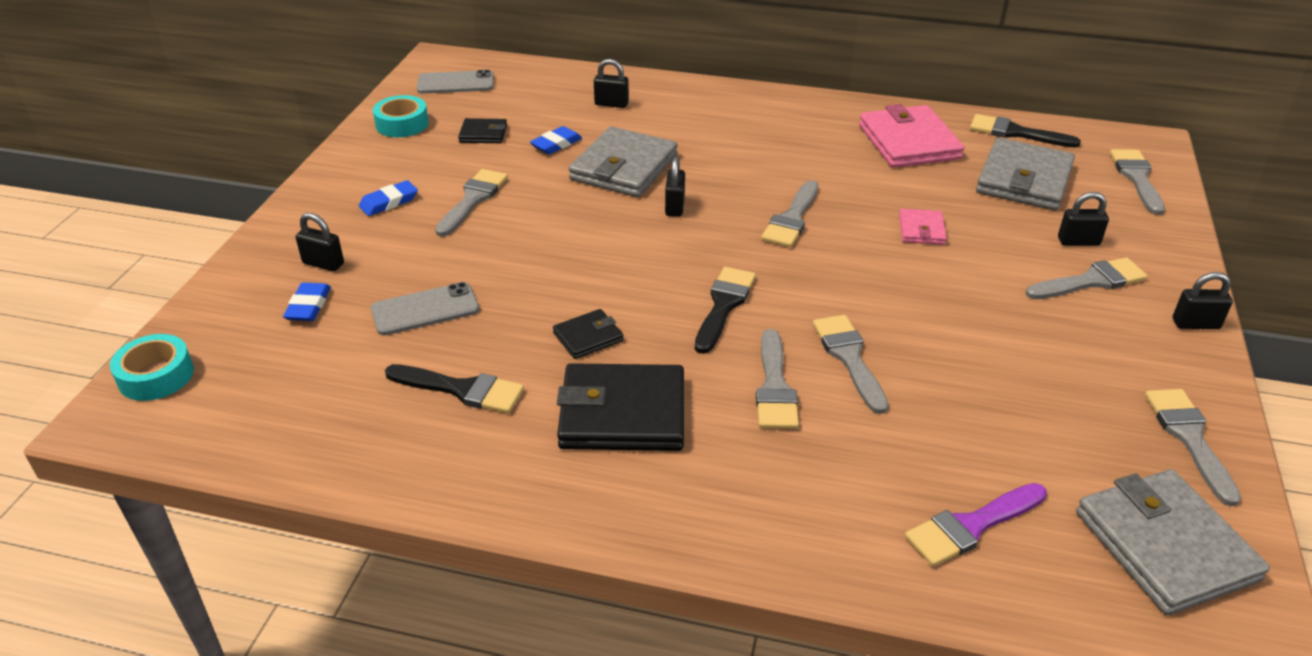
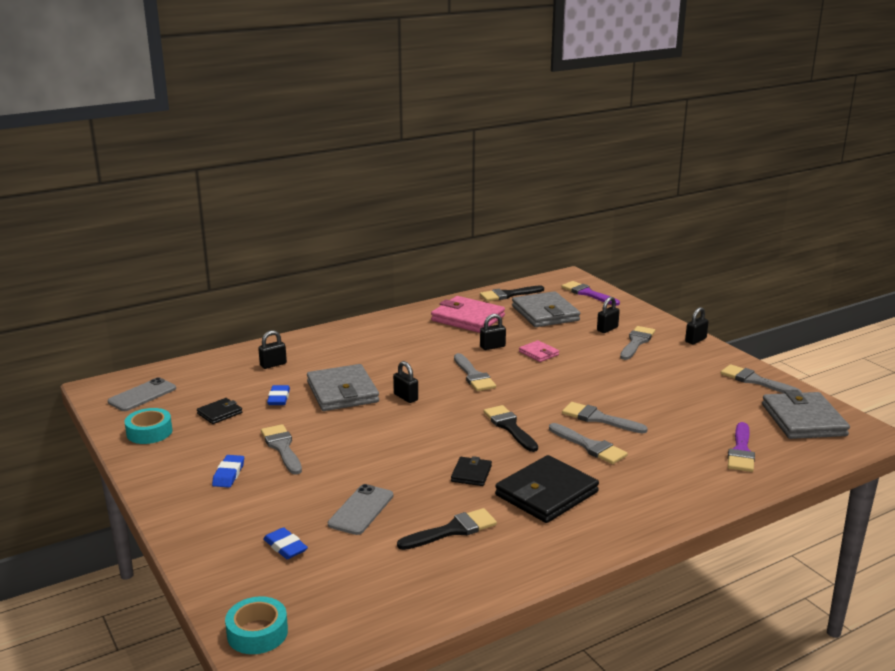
camera: 45 degrees left, 15 degrees down
black padlock [296,213,344,271] -> black padlock moved to [480,314,506,350]
grey wallet [1076,469,1270,615] -> grey wallet turned 60 degrees clockwise [762,390,850,439]
grey brush [1110,149,1165,215] -> purple brush [561,281,620,306]

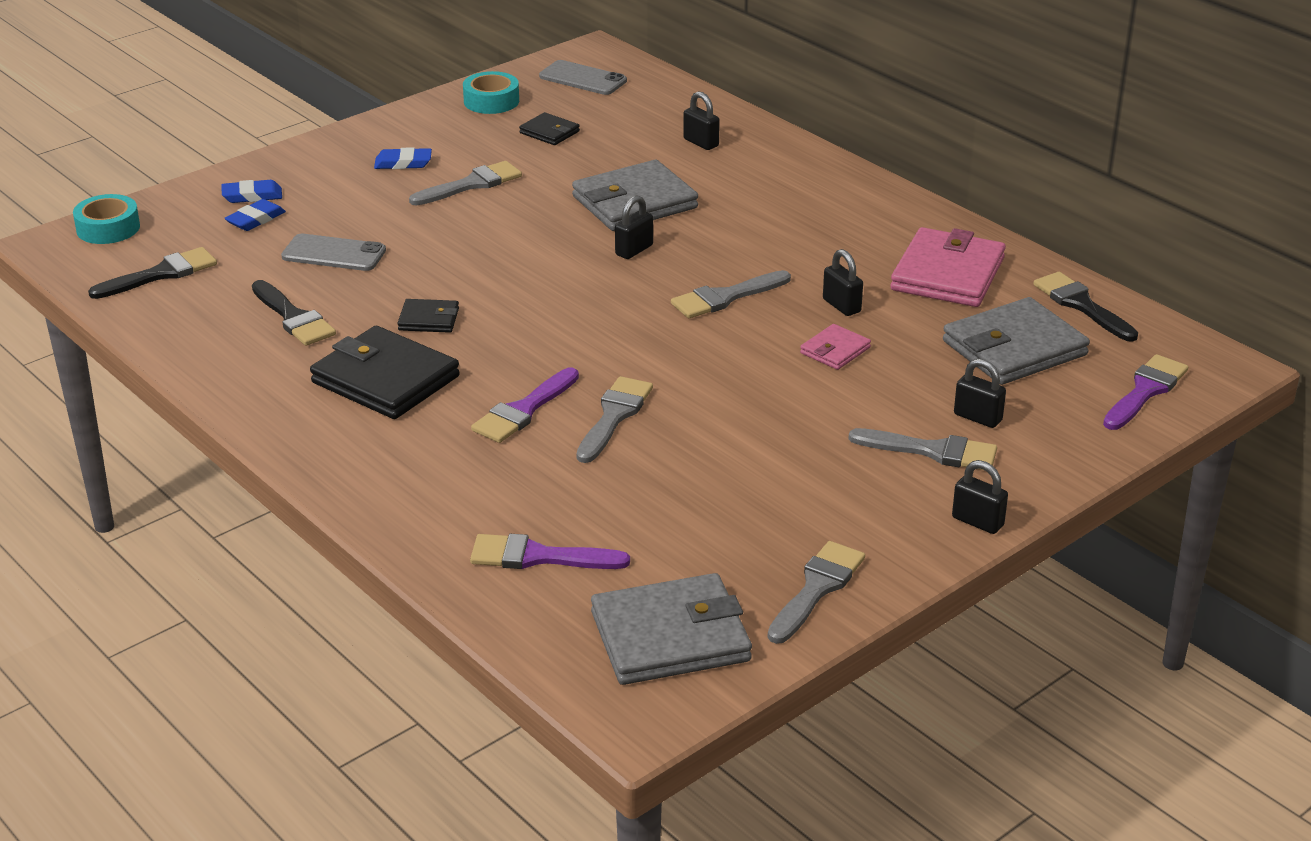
camera: 80 degrees right, 10 degrees up
blue eraser [267,385,290,405] -> blue eraser moved to [222,180,282,203]
black brush [483,405,538,452] -> black brush moved to [88,247,217,299]
grey brush [549,423,628,464] -> purple brush [471,367,579,443]

